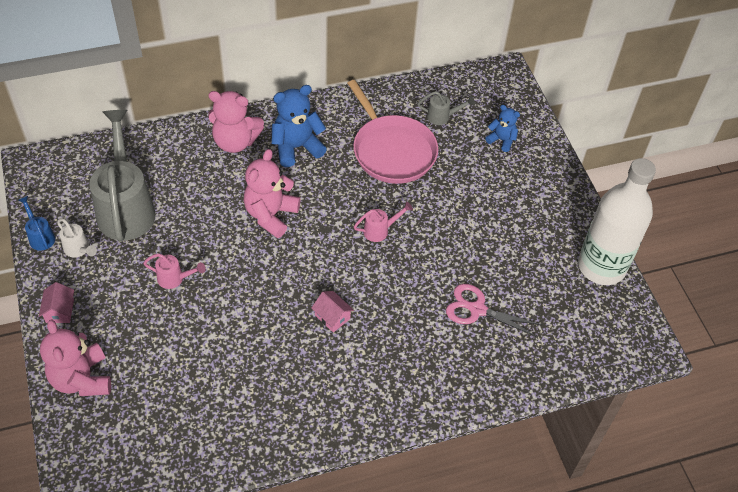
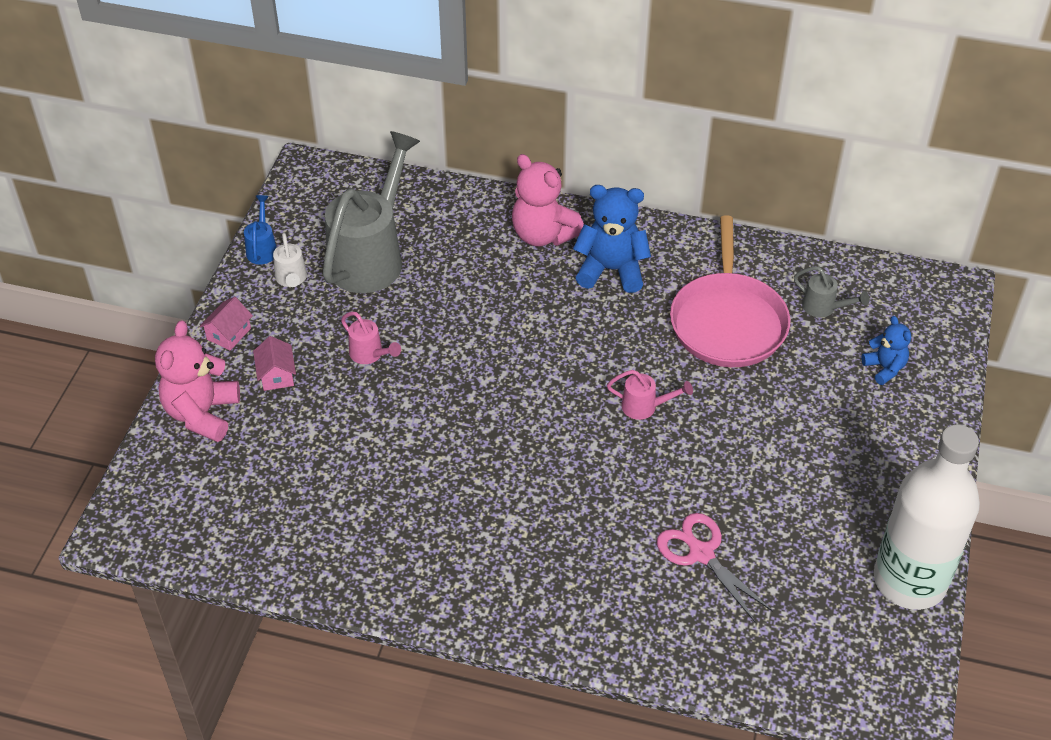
camera: 35 degrees right, 5 degrees down
pink teddy bear [244,149,301,238] -> none
pink house [311,291,354,332] -> pink house moved to [253,336,296,391]

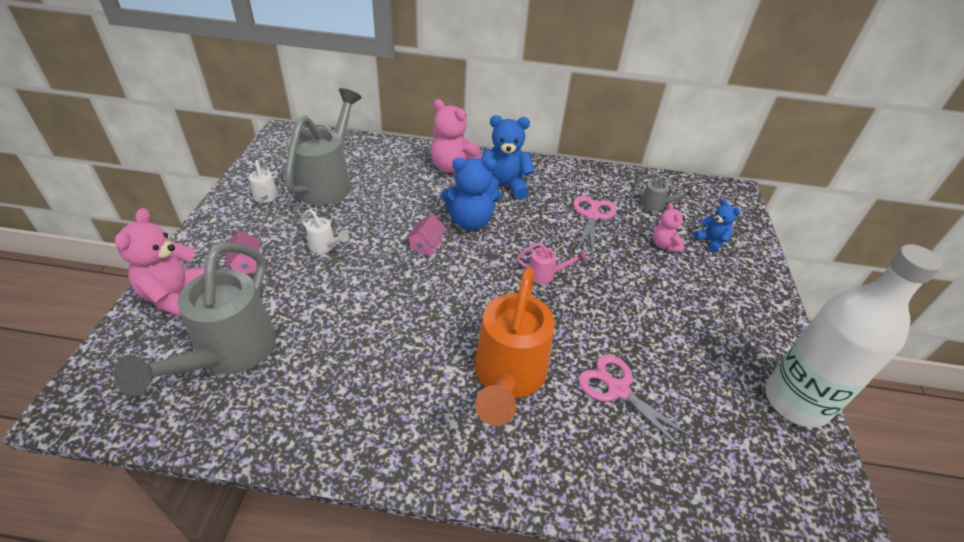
camera: 10 degrees left, 5 degrees down
pink house [199,297,253,351] -> pink house moved to [406,214,446,256]
blue watering can [244,195,277,264] -> none
pink watering can [341,312,401,364] -> white watering can [301,209,349,253]
pink pan [670,215,791,367] -> pink scissors [573,196,616,256]
none -> grey watering can [114,242,276,396]
none -> blue teddy bear [441,158,502,231]
none -> orange watering can [474,267,555,426]
none -> pink teddy bear [653,203,685,252]

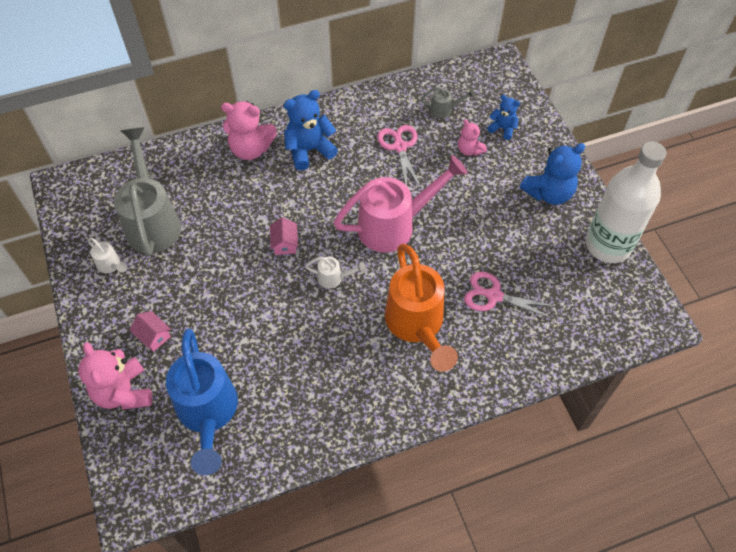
camera: 25 degrees left, 15 degrees up
grey watering can [114,242,276,396] -> blue watering can [166,329,238,475]
white watering can [301,209,349,253] -> white watering can moved to [305,257,366,289]
blue teddy bear [441,158,502,231] -> blue teddy bear moved to [520,143,585,205]
pink watering can [517,242,586,284] -> pink watering can [333,155,468,253], size x2.35

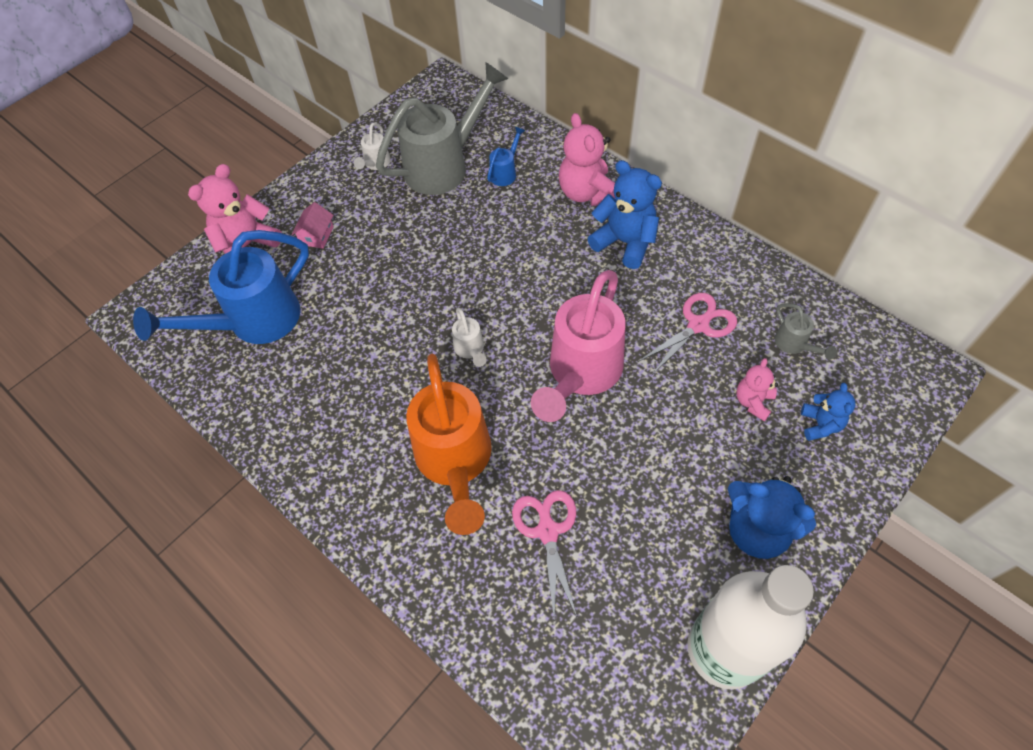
camera: 65 degrees right, 0 degrees up
pink house [270,217,298,255] -> none
pink watering can [333,155,468,253] -> pink watering can turned 75 degrees clockwise [531,270,626,422]
orange watering can [385,244,458,372] -> orange watering can turned 60 degrees counterclockwise [406,354,492,535]
none -> blue watering can [487,127,525,186]

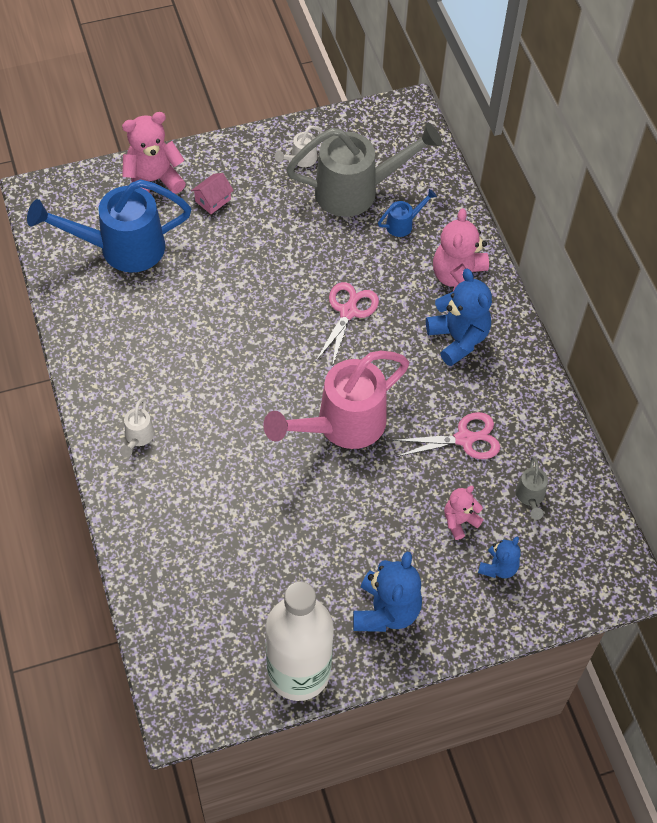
camera: 25 degrees right, 0 degrees up
orange watering can [406,354,492,535] -> none
white watering can [452,308,487,367] -> white watering can moved to [120,398,154,457]
pink scissors [512,490,577,617] -> pink scissors moved to [316,282,379,367]
blue teddy bear [728,476,816,559] -> blue teddy bear turned 135 degrees counterclockwise [353,551,422,632]

